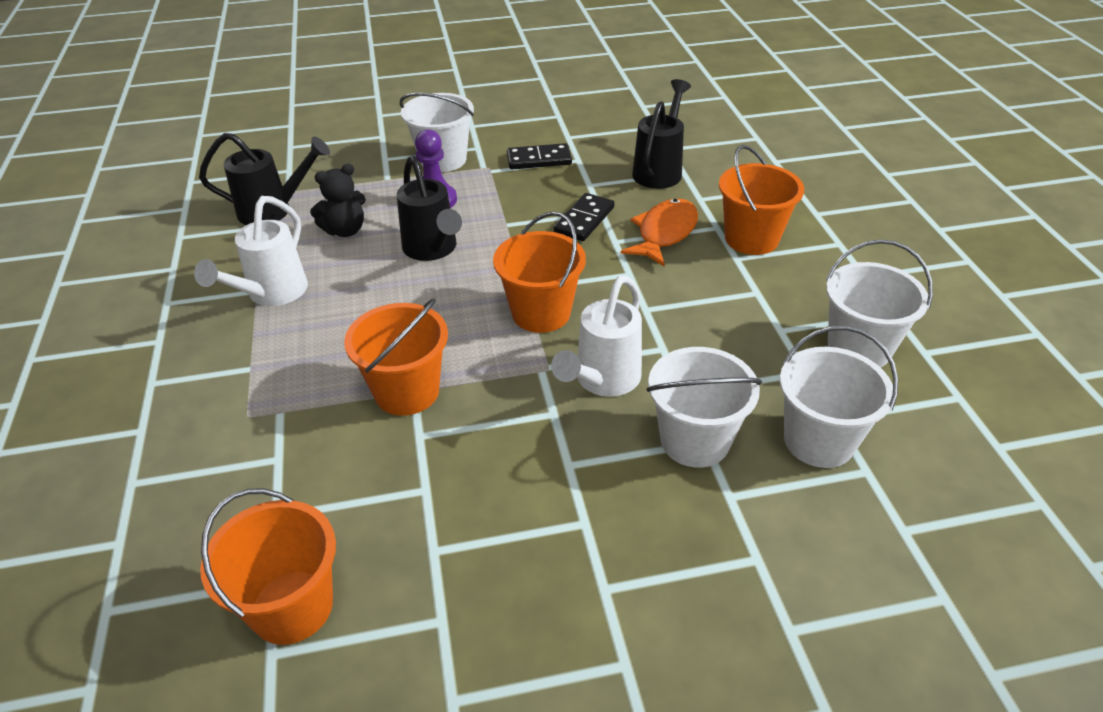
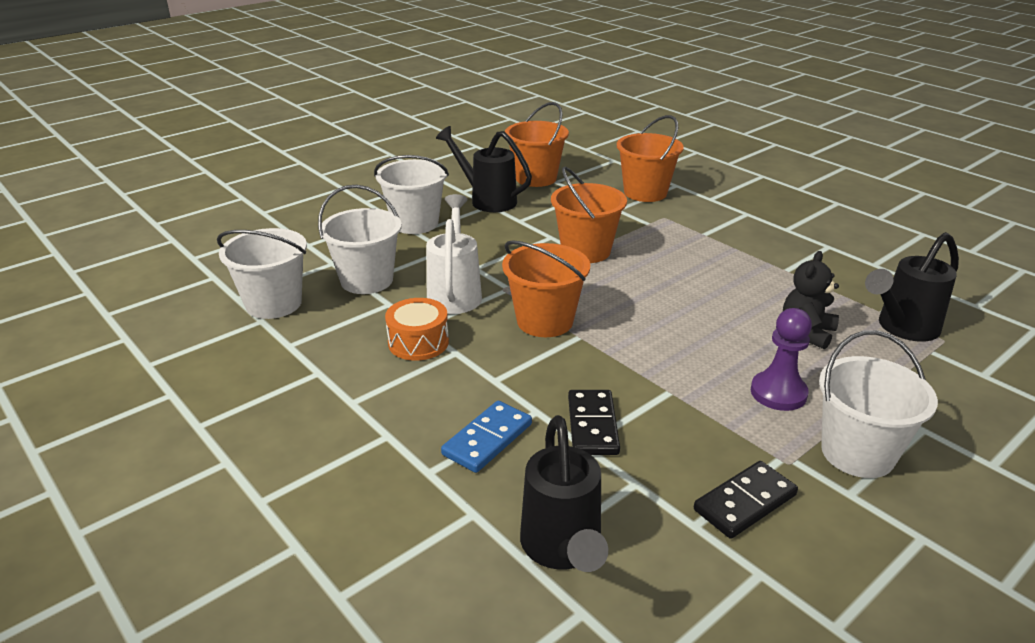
camera: 150 degrees right, 10 degrees down
white watering can [194,196,308,306] -> none
black watering can [397,155,462,261] -> black watering can moved to [436,126,532,212]
orange fish [621,198,698,266] -> blue domino [441,401,532,473]
orange bucket [719,145,804,255] -> orange bucket moved to [617,115,684,202]
white bucket [826,239,933,368] -> white bucket moved to [374,155,449,234]
none -> orange drum [385,298,449,361]

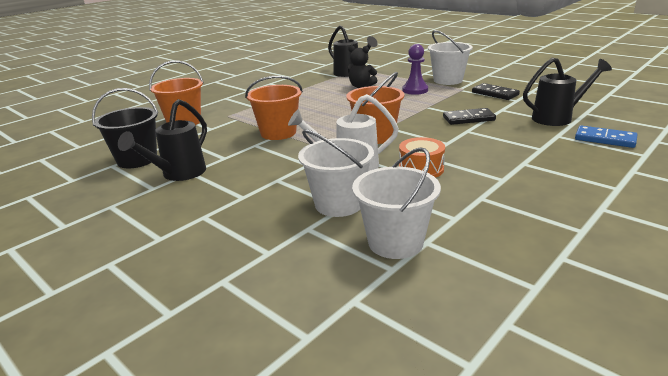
camera: 95 degrees left, 5 degrees down
white bucket [374,155,449,234] -> none
blue domino [441,401,532,473] -> blue domino moved to [575,125,637,148]
orange bucket [505,102,569,187] -> black bucket [92,88,158,168]

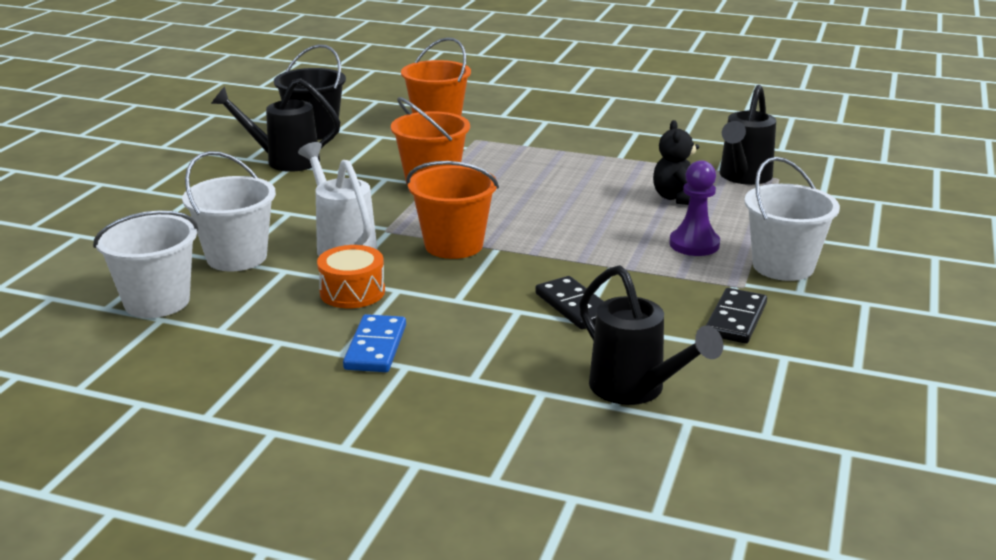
camera: 65 degrees right, 0 degrees up
blue domino [575,125,637,148] -> blue domino moved to [343,314,406,372]

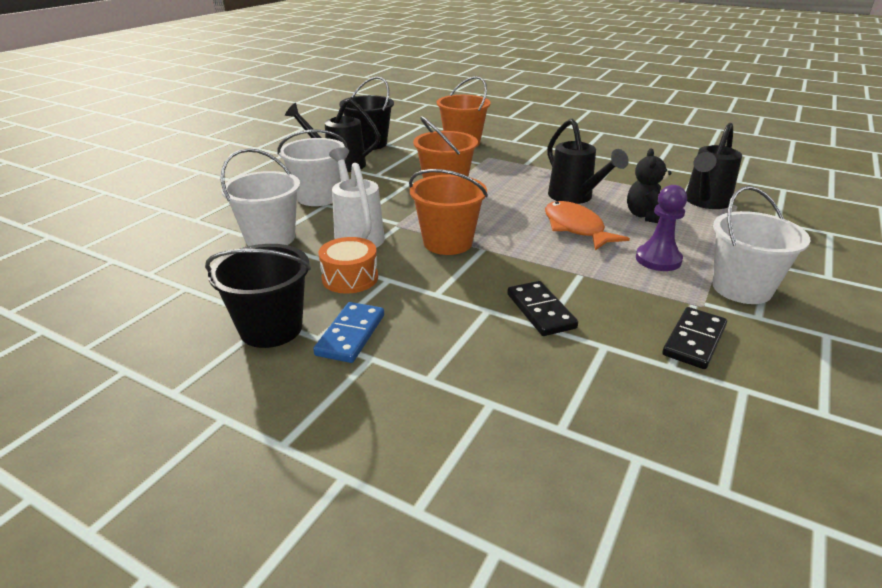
camera: 10 degrees right, 5 degrees up
white bucket [93,210,198,318] -> white bucket moved to [278,130,348,206]
black watering can [579,265,723,405] -> black watering can moved to [547,119,629,204]
none -> black bucket [205,244,311,348]
none -> orange fish [545,201,630,250]

